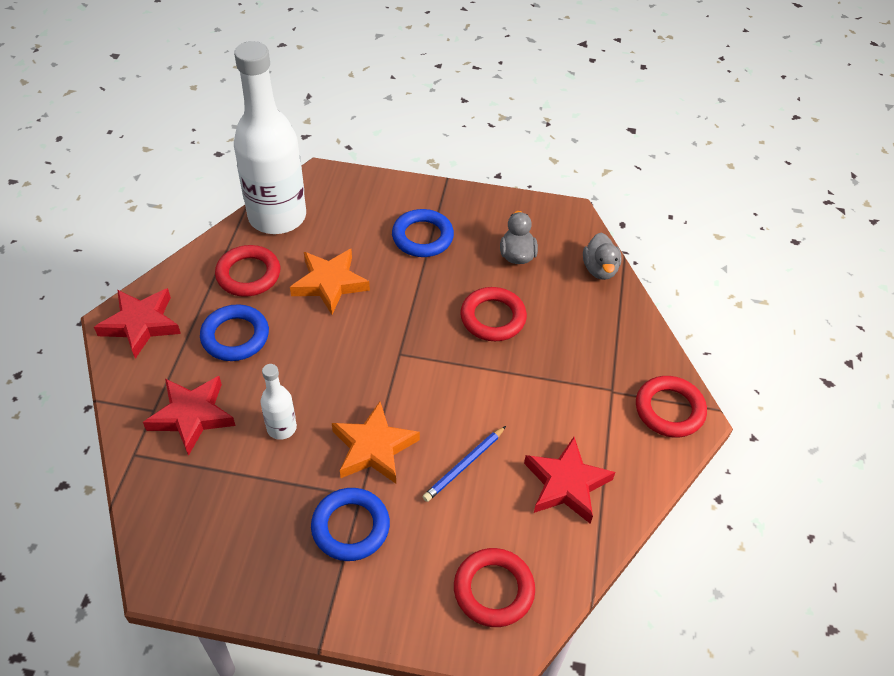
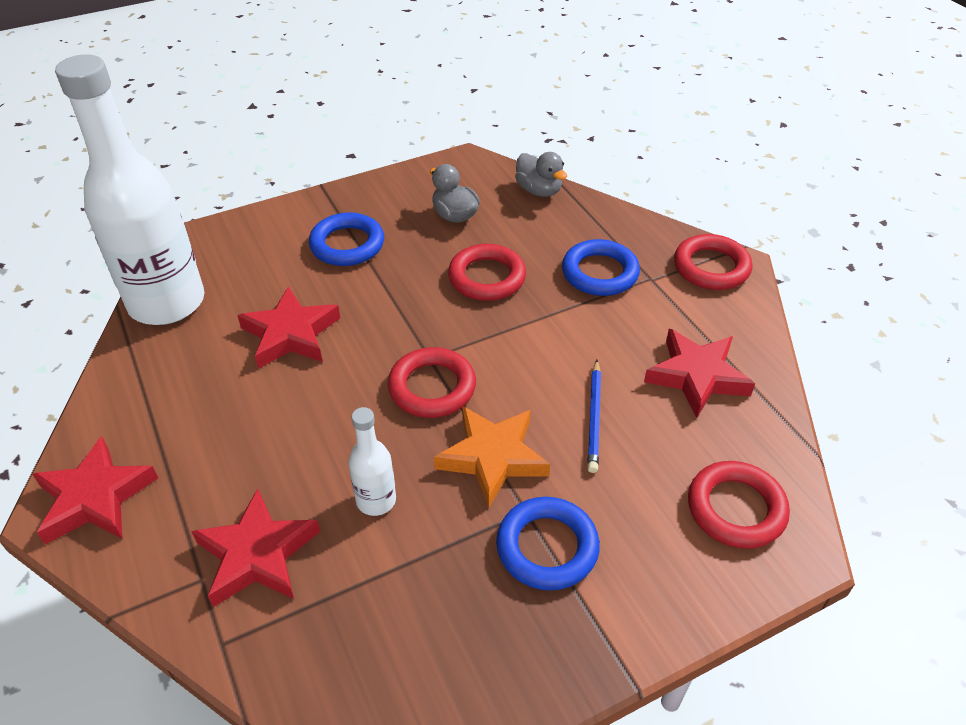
camera: 35 degrees left, 5 degrees down
blue ring [200,304,269,361] -> blue ring moved to [562,239,640,296]
red ring [215,245,280,297] -> red ring moved to [388,347,476,418]
orange star [290,249,370,315] -> red star [237,286,340,369]

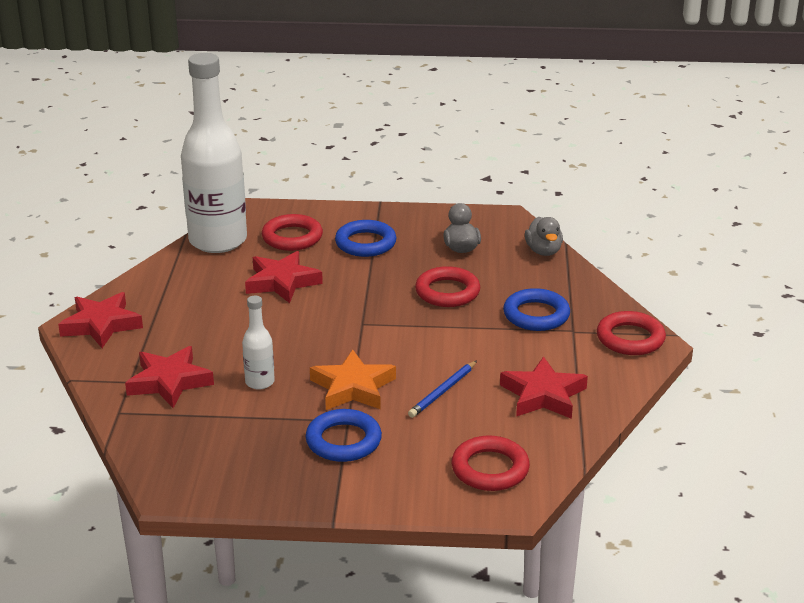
camera: 30 degrees right, 15 degrees down
red ring [388,347,476,418] -> red ring moved to [262,214,323,251]

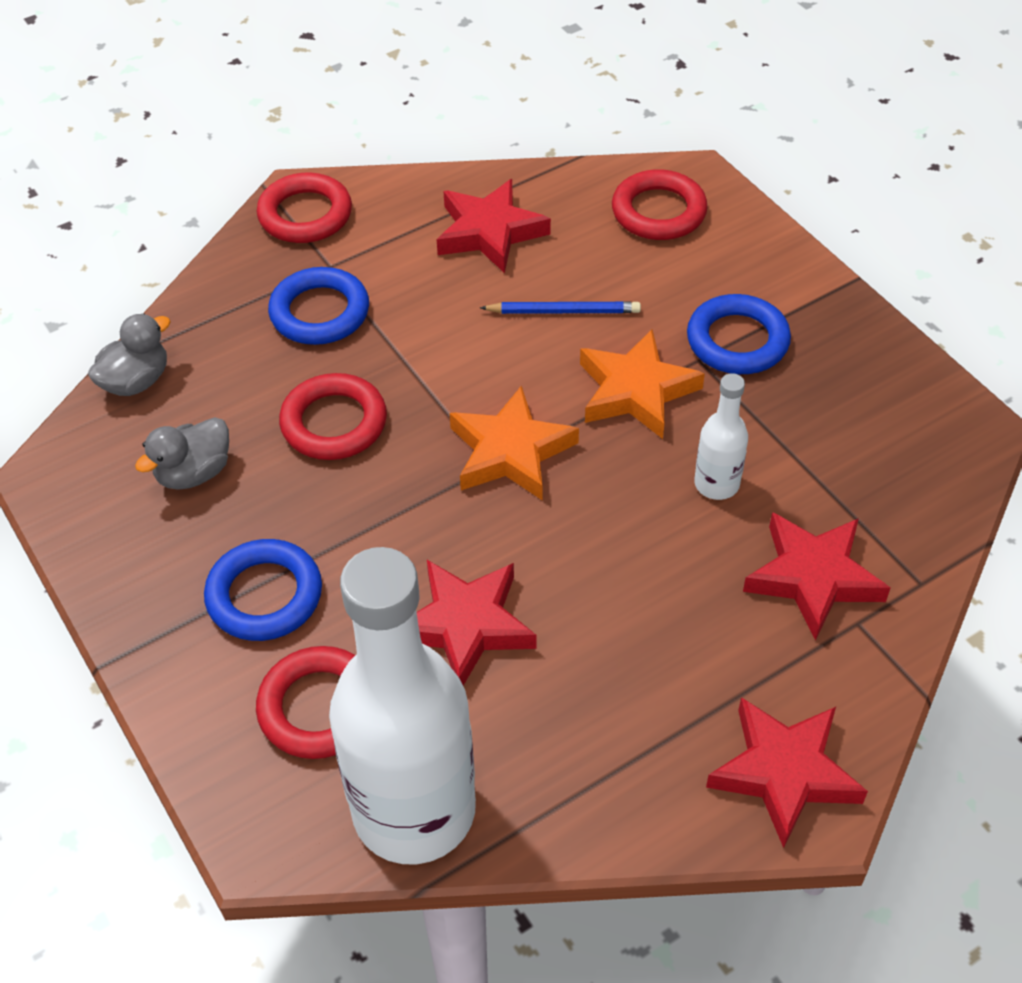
camera: 125 degrees left, 20 degrees up
none -> orange star [449,385,579,500]

